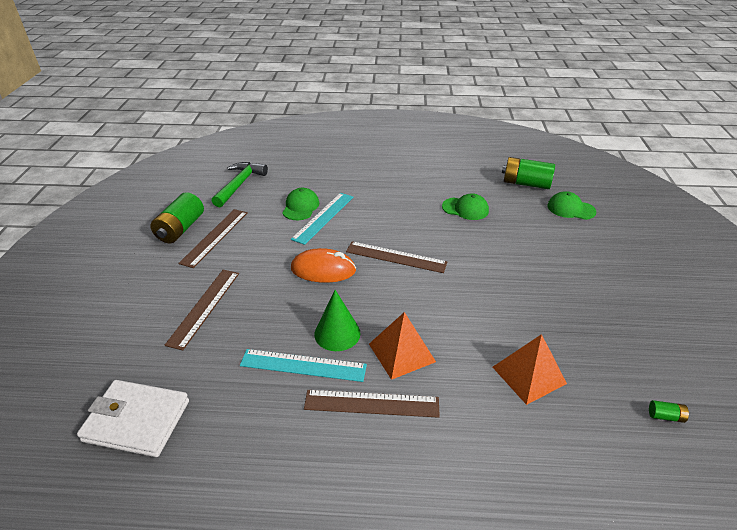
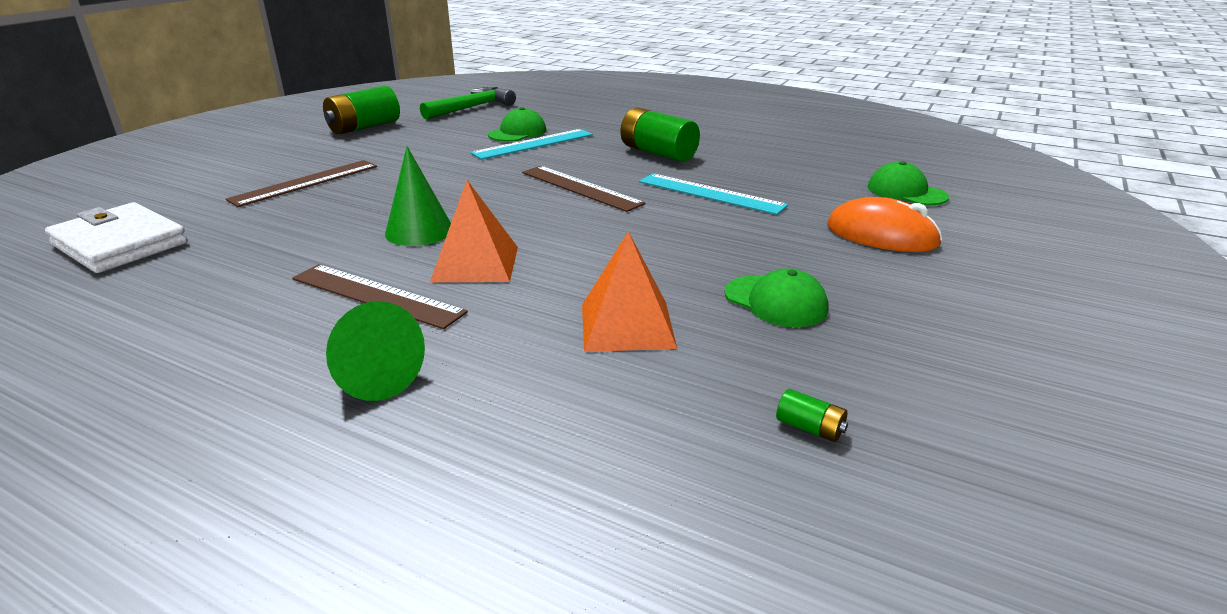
camera: 25 degrees right, 10 degrees down
brown ruler [178,209,248,268] -> none
turquoise ruler [240,349,367,382] -> turquoise ruler moved to [639,174,788,215]
orange mouse [291,248,356,283] -> orange mouse moved to [827,197,942,252]
green cap [442,193,489,220] -> green cap moved to [725,268,828,327]
green battery [502,157,555,189] -> green battery moved to [620,108,700,162]
none -> green cone [326,301,425,401]

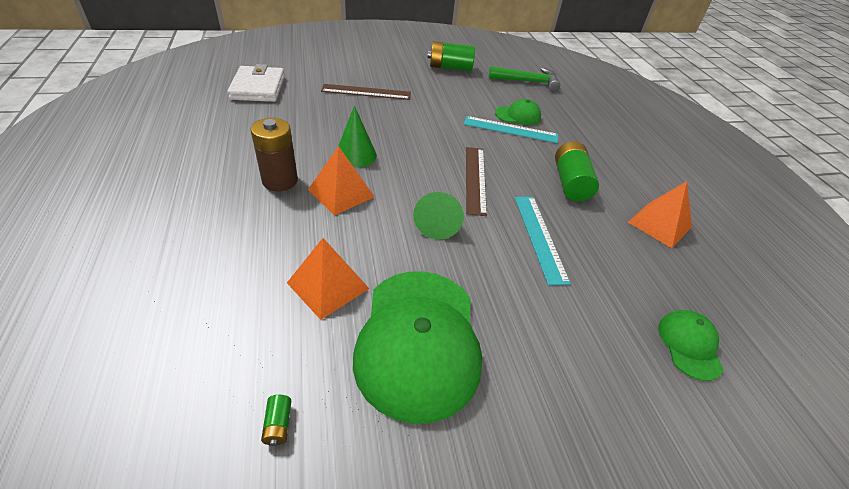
camera: 45 degrees right, 15 degrees up
brown ruler [292,264,468,329] -> brown battery [251,118,298,191]
green cone [326,301,425,401] -> green cone moved to [413,192,464,239]
green cap [725,268,828,327] -> green cap [353,271,482,424], size x2.11
orange mouse [827,197,942,252] -> none
none -> orange pyramid [628,181,692,248]

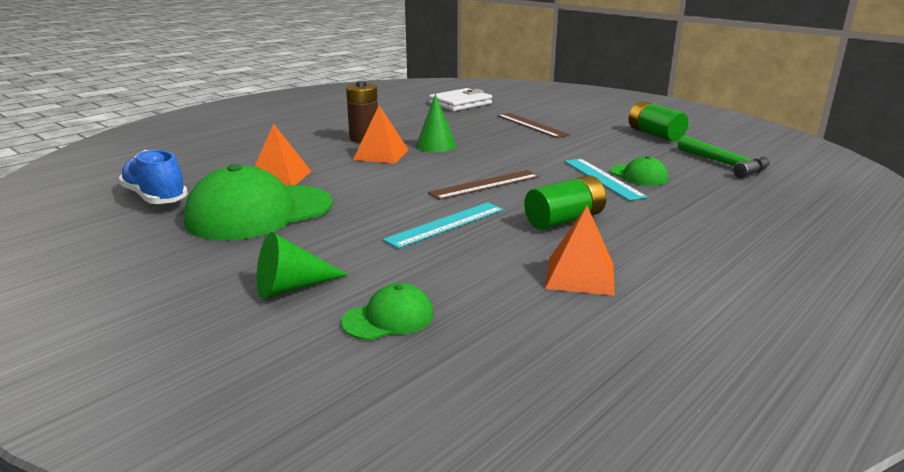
camera: 60 degrees right, 20 degrees down
green battery [261,395,291,446] -> blue shoe [118,150,188,204]
green cone [413,192,464,239] -> green cone moved to [257,232,348,299]

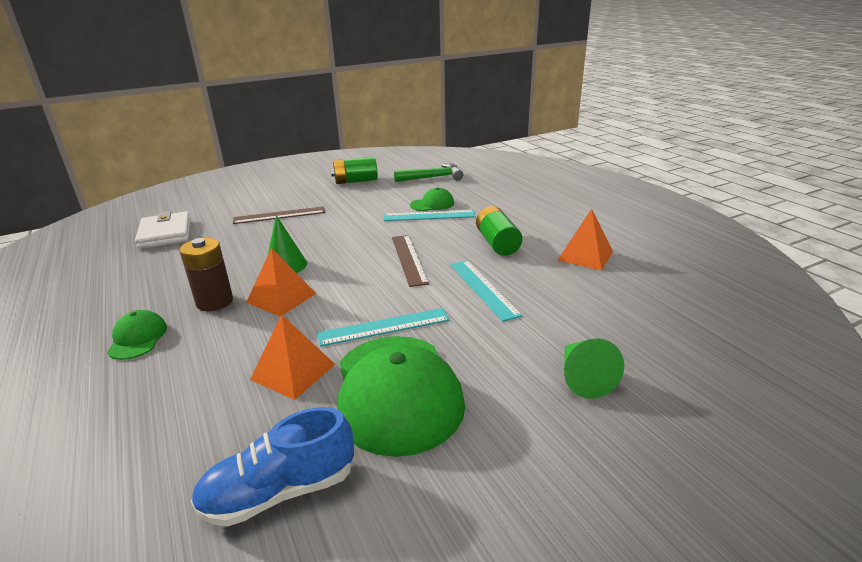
camera: 70 degrees left, 5 degrees up
green cap [341,283,434,340] -> green cap moved to [107,310,167,360]
none -> turquoise ruler [317,308,450,347]

